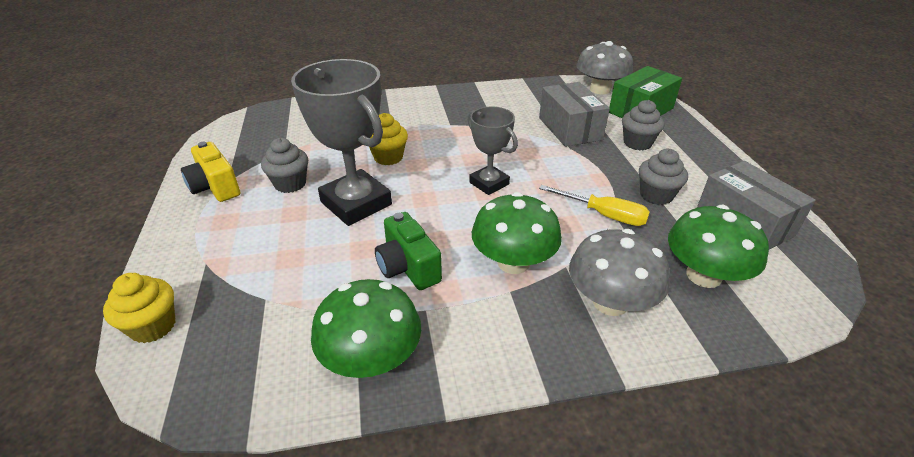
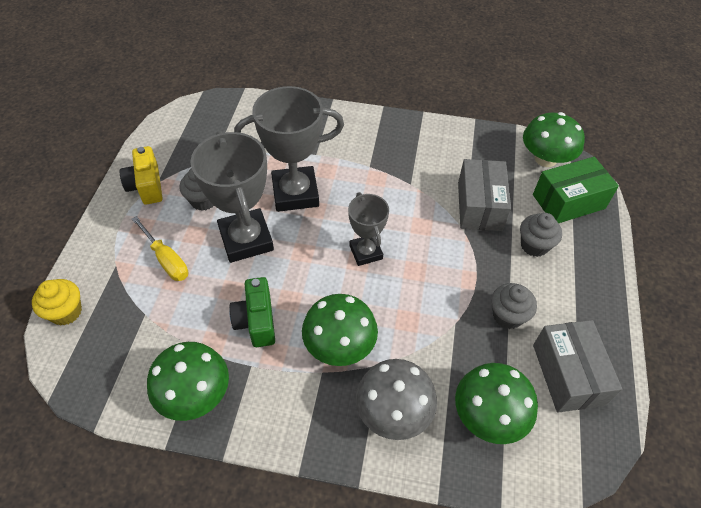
camera: 20 degrees right, 15 degrees up
yellow cupcake [369,113,408,165] -> grey trophy [234,86,344,212]
yellow screwdriver [539,185,650,226] -> yellow screwdriver moved to [132,216,188,281]
grey mushroom [576,41,633,94] -> green mushroom [523,112,585,167]

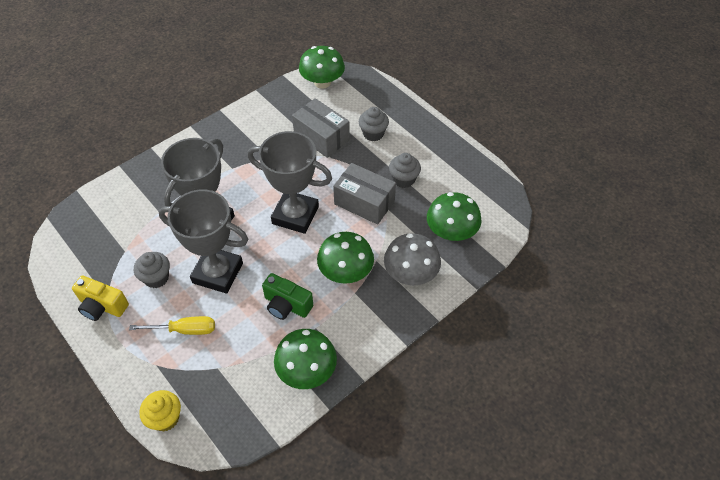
camera: 50 degrees left, 0 degrees up
grey trophy [348,192,389,266] -> grey trophy [247,131,332,234], size x1.72
green box [533,157,619,223] -> none
grey box [533,320,622,413] -> grey box moved to [333,163,396,225]

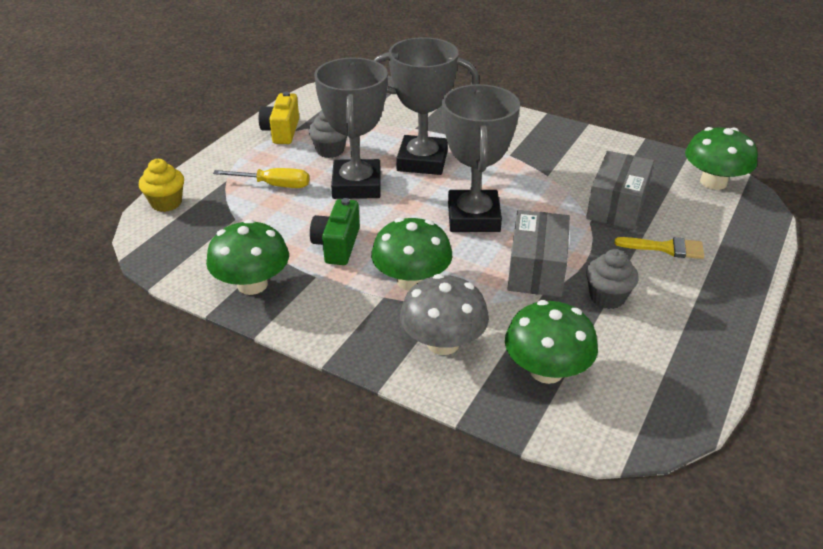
camera: 70 degrees right, 15 degrees down
yellow screwdriver [129,316,215,335] -> yellow screwdriver turned 60 degrees counterclockwise [213,168,309,188]
grey cupcake [359,107,389,141] -> yellow brush [614,237,704,259]

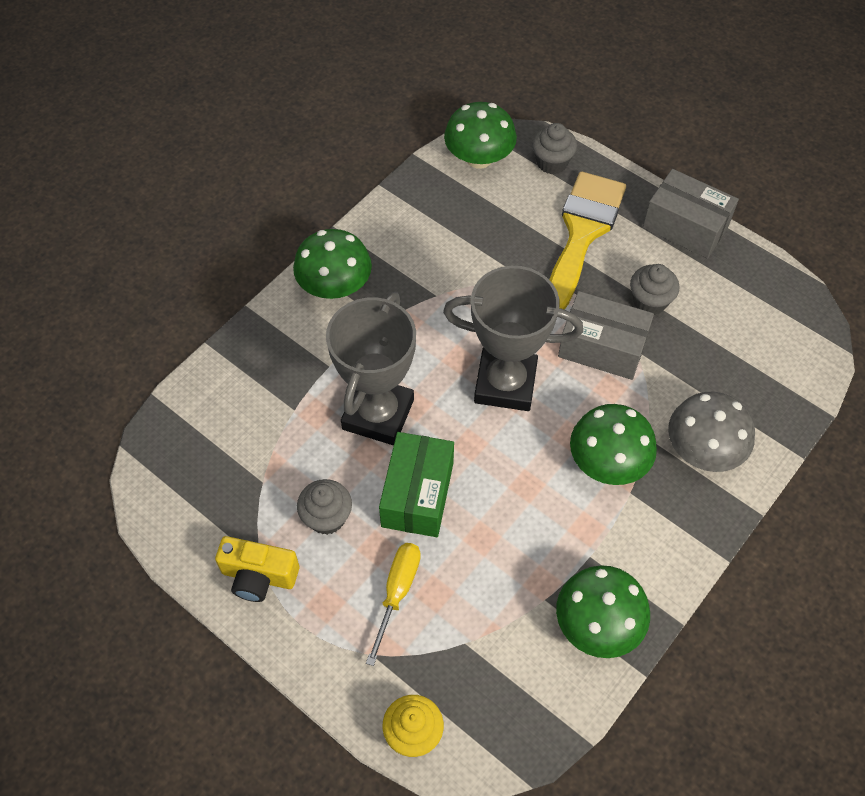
camera: 80 degrees left, 20 degrees up
green camera [310,198,360,265] -> none
grey trophy [314,57,388,199] -> green box [379,432,454,537]
green mushroom [505,300,598,384] -> green mushroom moved to [293,229,372,299]
grey box [586,151,654,230] -> grey box moved to [643,169,739,259]
yellow brush [614,237,704,259] -> yellow brush [549,171,626,310], size x2.06
none -> grey cupcake [532,123,577,174]

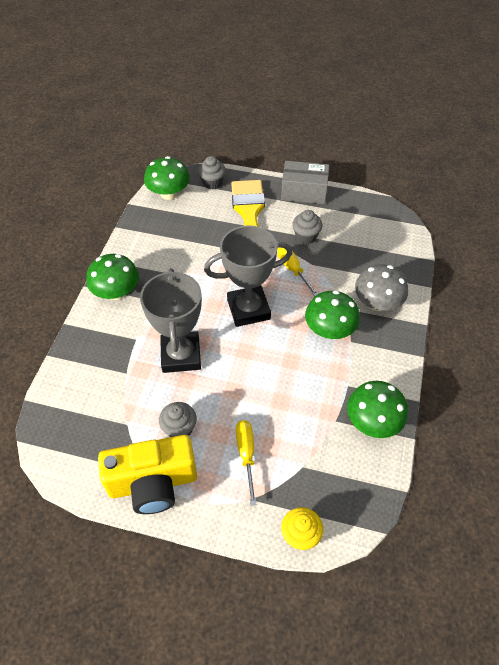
camera: 25 degrees left, 5 degrees down
yellow camera [215,536,299,602] -> yellow camera [98,435,197,514], size x1.67
green box [379,432,454,537] -> none
grey box [558,291,654,380] -> yellow screwdriver [277,247,318,296]

